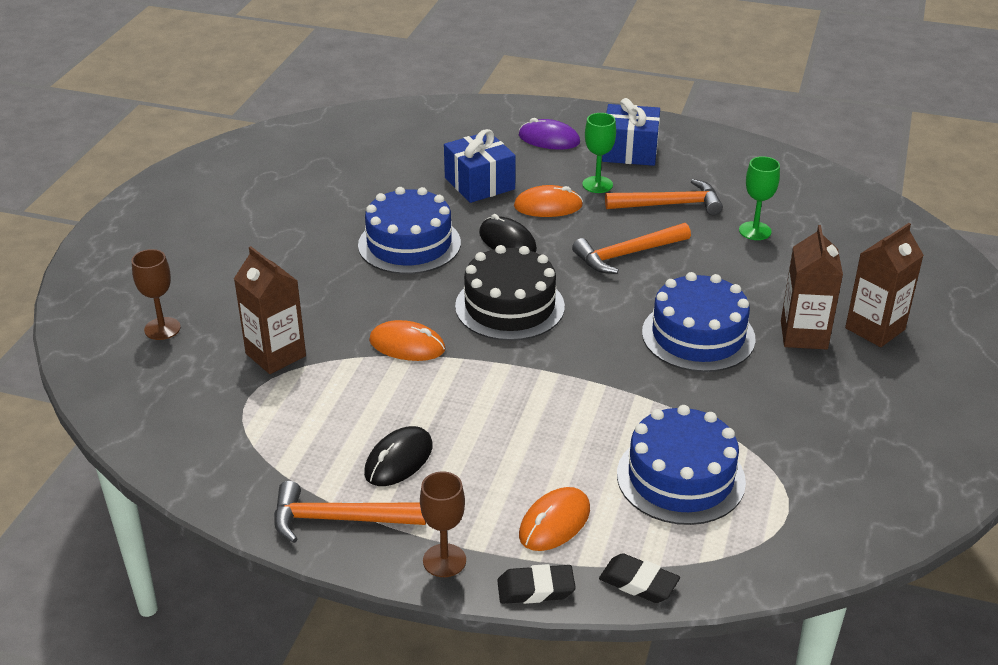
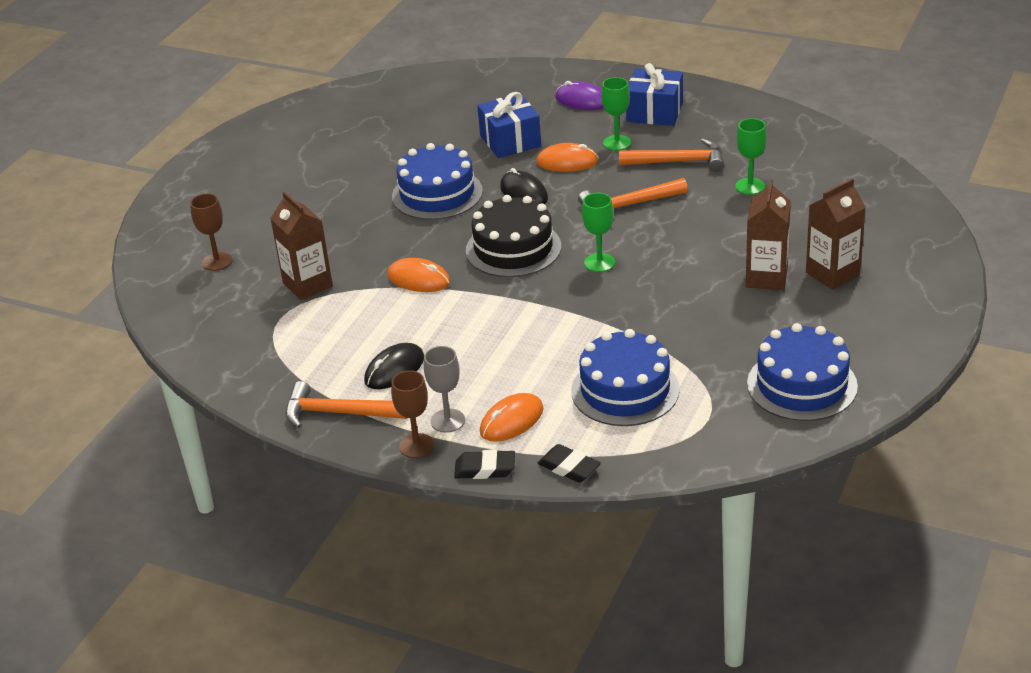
camera: 10 degrees right, 0 degrees up
blue cake [642,272,756,372] -> blue cake moved to [747,323,858,421]
none -> grey goblet [424,346,465,433]
none -> green goblet [582,193,615,272]

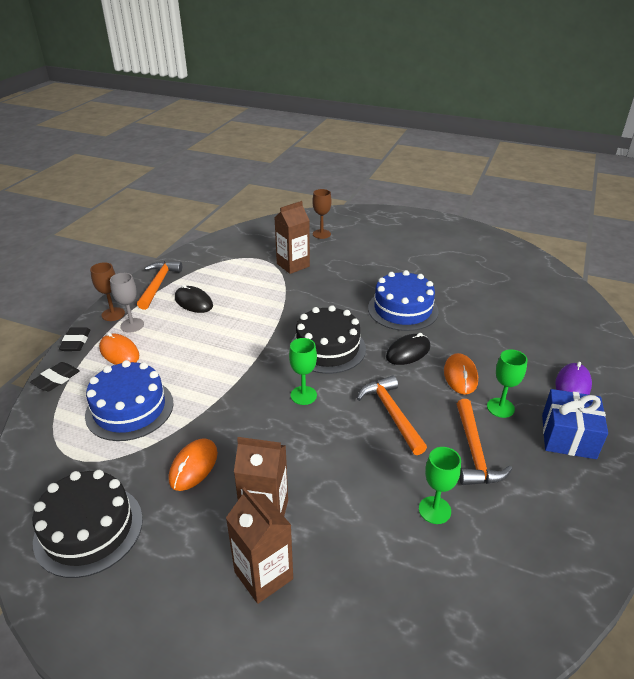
camera: 85 degrees right, 0 degrees up
orange mouse [387,258,451,292] -> orange mouse moved to [169,438,218,491]
blue gift [477,92,541,158] -> none
blue cake [747,323,858,421] -> black cake [33,470,143,578]

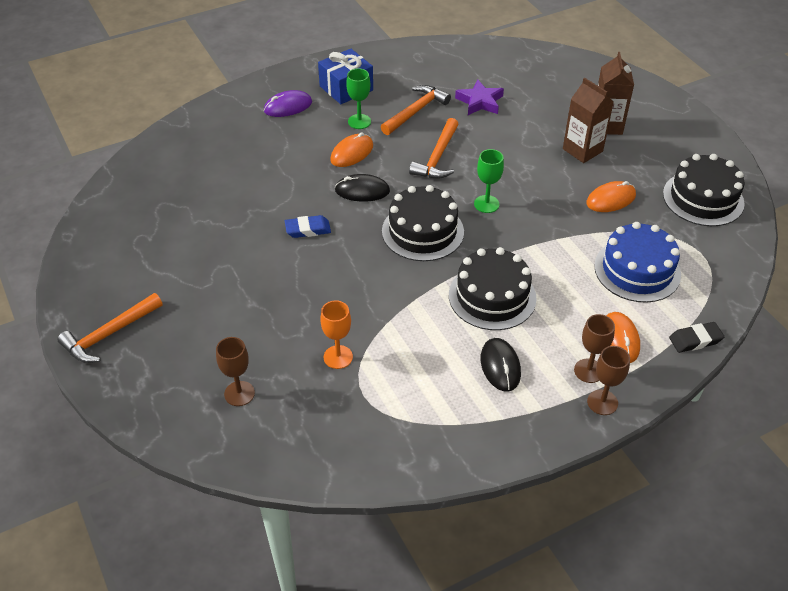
camera: 140 degrees left, 10 degrees up
black eraser [59,328,90,351] -> none
grey goblet [110,273,144,333] -> brown goblet [574,314,615,383]
orange hammer [137,261,182,310] -> orange hammer moved to [57,293,163,363]
brown carton [275,201,310,274] -> orange goblet [320,300,353,369]
blue cake [368,270,439,331] -> blue eraser [285,215,331,238]
green goblet [419,447,461,524] -> purple star [455,79,504,115]
none -> black cake [449,247,537,330]

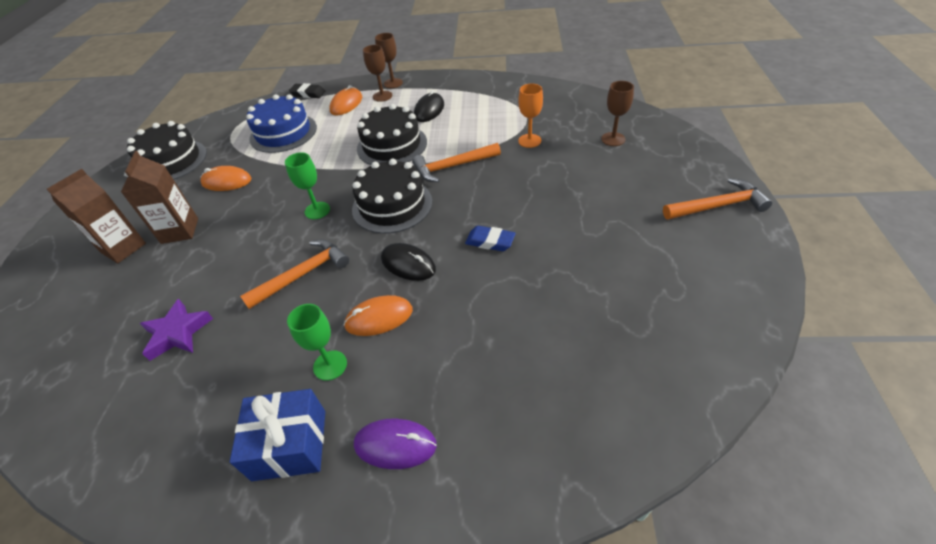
camera: 145 degrees left, 0 degrees up
orange hammer [381,85,451,135] -> orange hammer moved to [412,143,501,182]

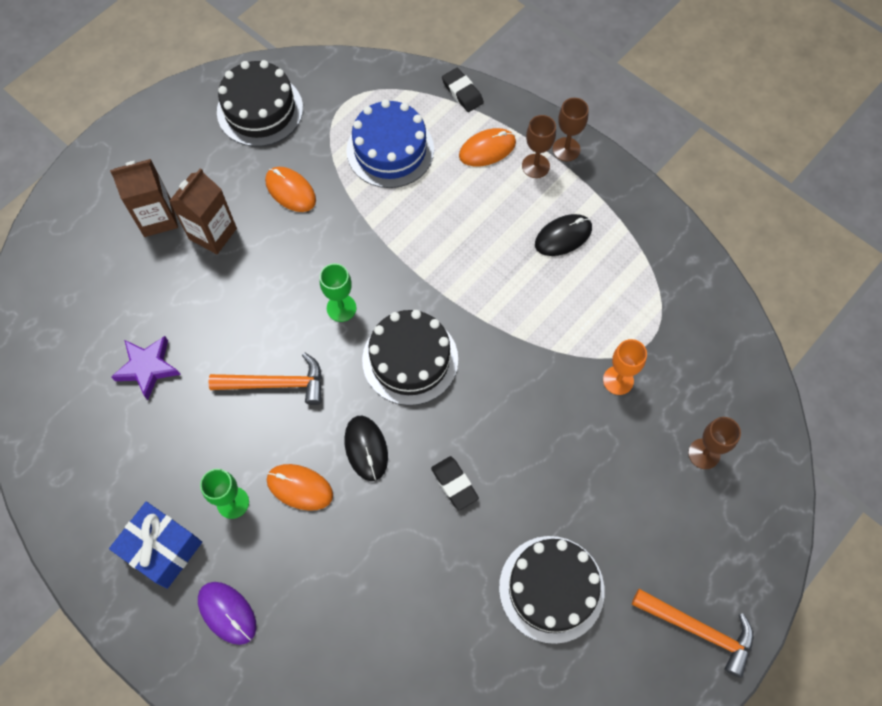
camera: 35 degrees right, 20 degrees up
black cake [357,104,427,165] -> black cake moved to [499,536,605,644]
orange hammer [412,143,501,182] -> none
blue eraser [465,226,516,251] -> black eraser [431,456,479,510]

